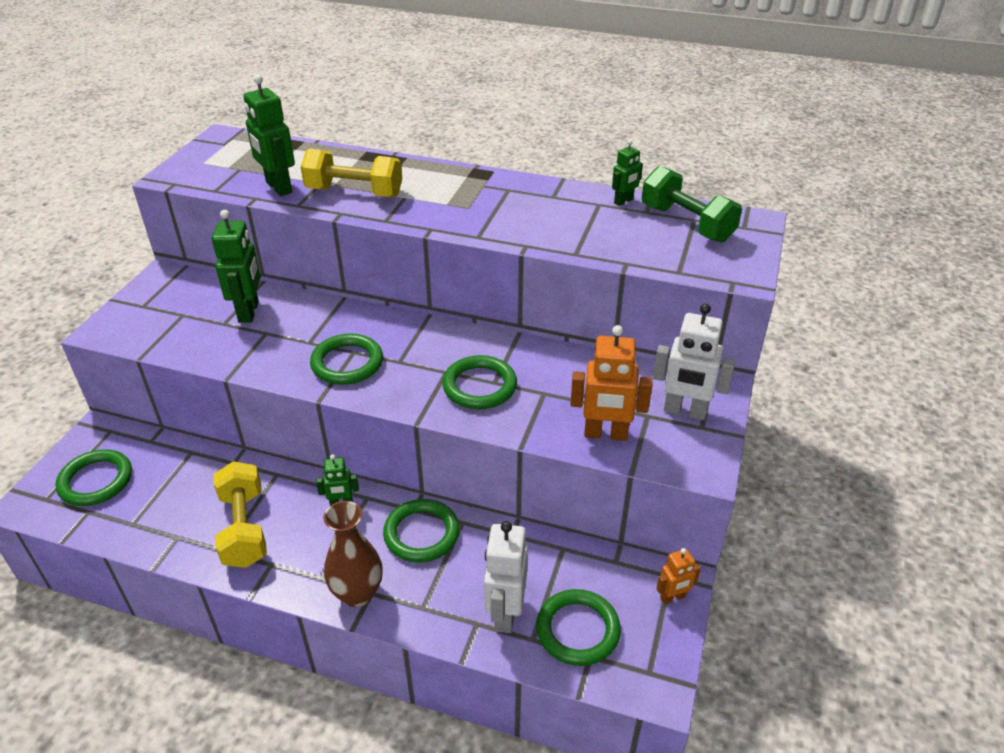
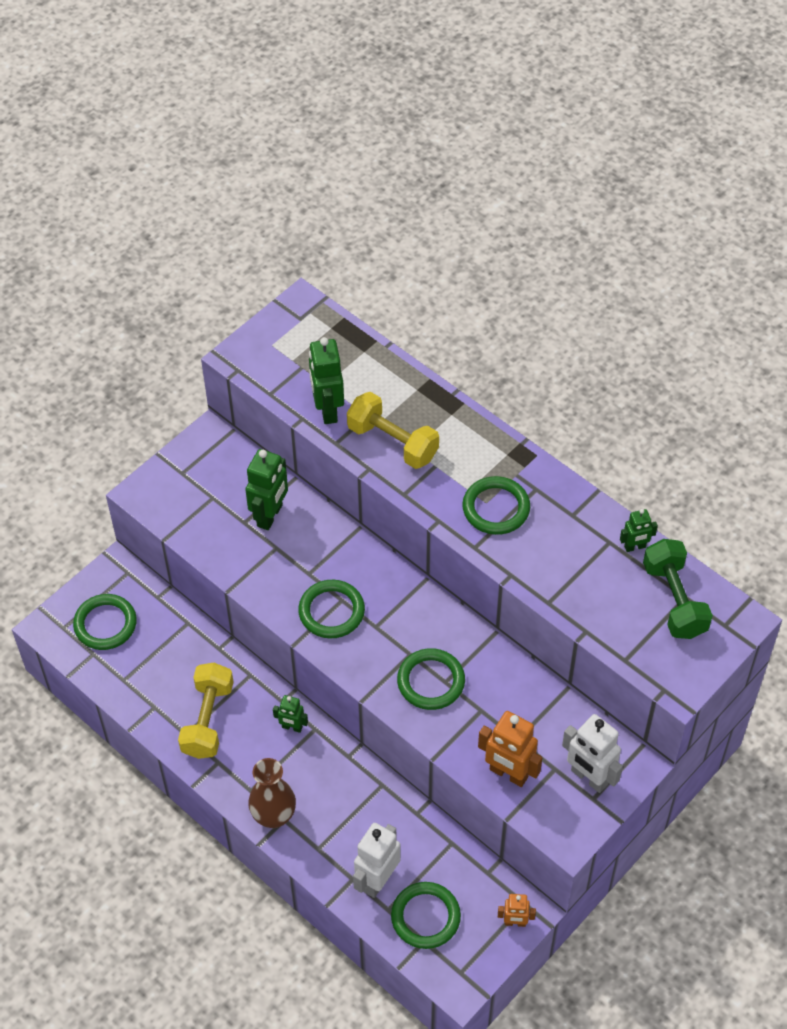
camera: 25 degrees right, 15 degrees up
green ring [383,499,459,562] -> green ring moved to [462,476,530,535]

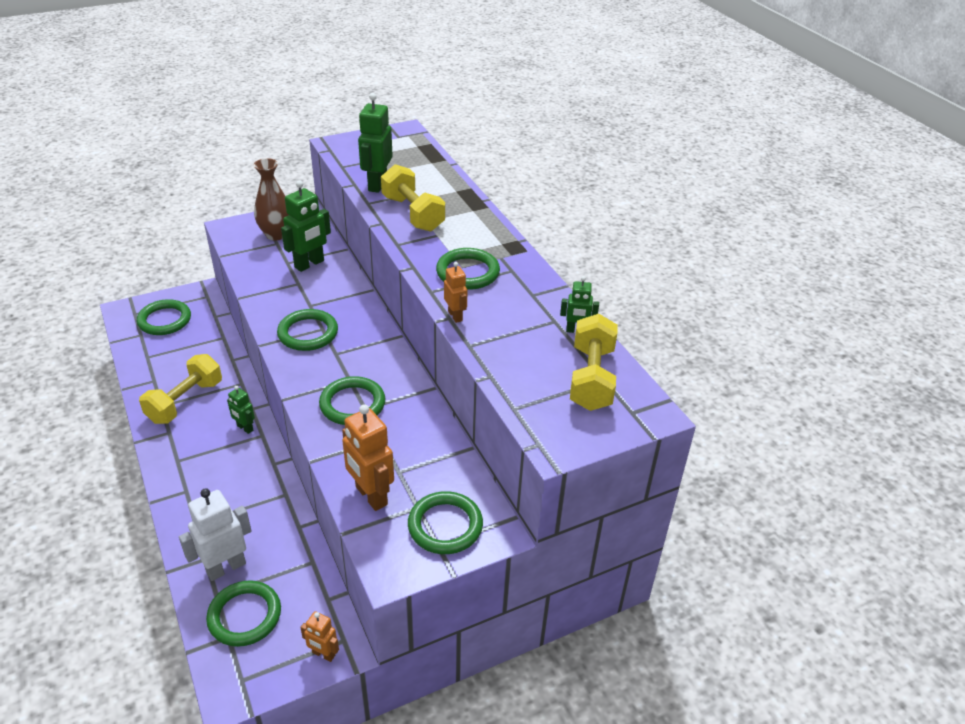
camera: 20 degrees right, 15 degrees down
brown vase [248,758,296,828] -> brown vase moved to [253,158,288,241]
white robot [562,714,623,793] -> green ring [408,491,483,554]
green dumbbell [643,539,713,639] -> yellow dumbbell [570,314,618,411]
none -> orange robot [444,262,468,323]

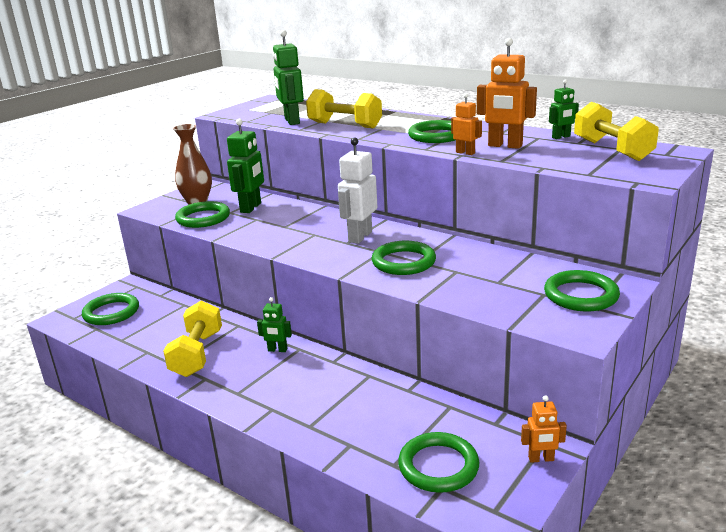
camera: 25 degrees left, 15 degrees down
white robot [179,488,252,581] -> white robot moved to [338,137,377,244]
green ring [277,309,338,351] -> green ring moved to [175,201,230,228]
orange robot [342,404,394,511] -> orange robot moved to [477,38,537,149]

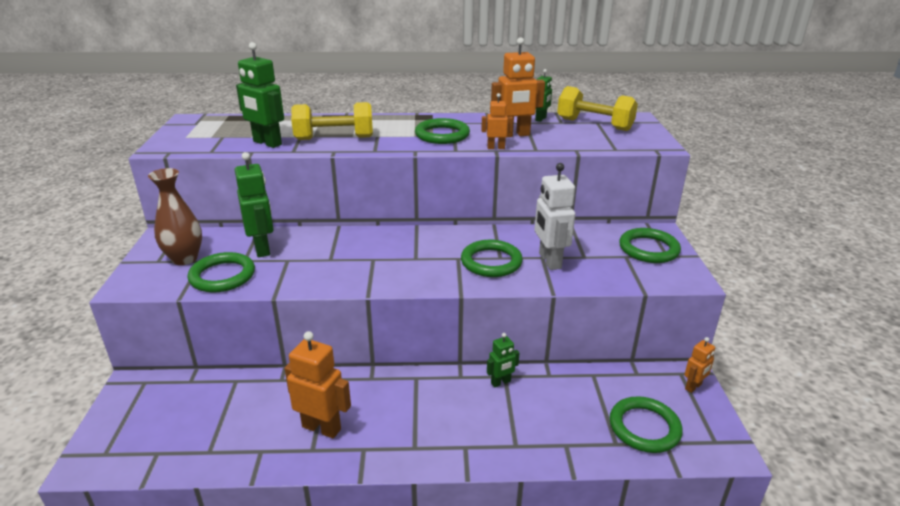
camera: 40 degrees left, 5 degrees up
green ring [82,293,139,325] -> none
yellow dumbbell [163,300,222,377] -> orange robot [284,331,351,439]
green robot [257,297,292,352] -> green robot moved to [487,333,520,387]
white robot [338,137,377,244] -> white robot moved to [535,163,575,270]

